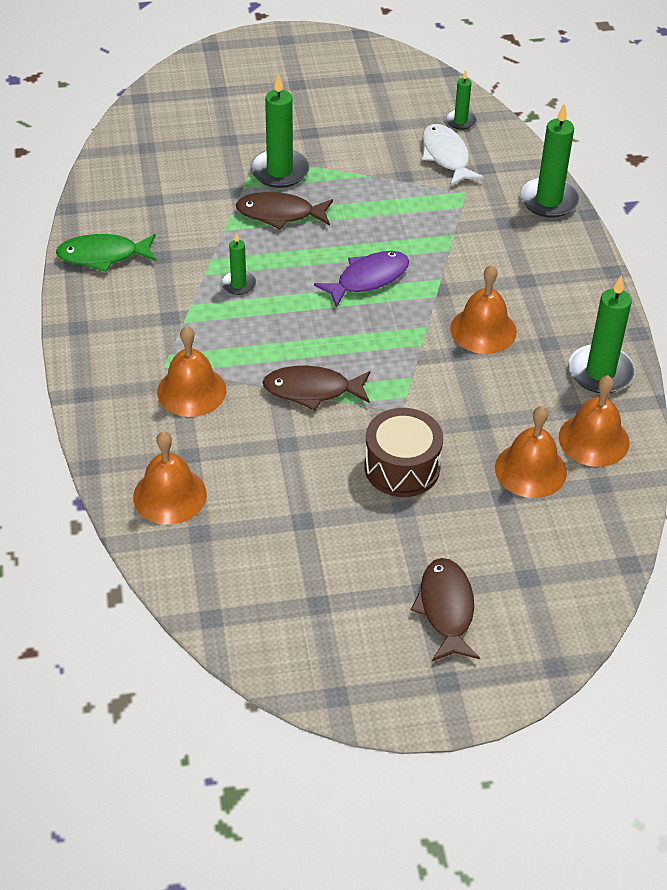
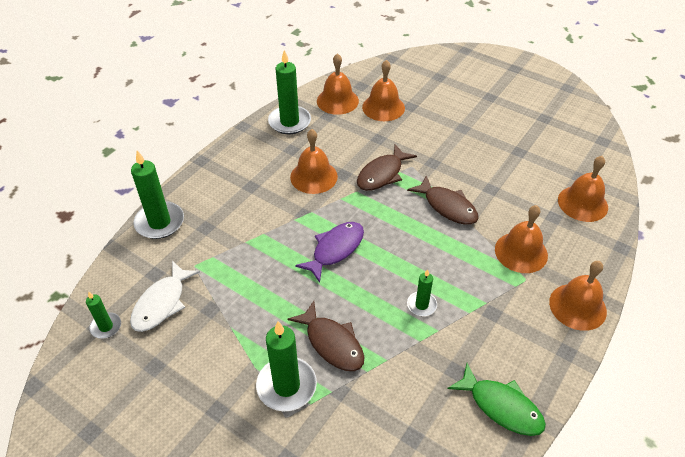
camera: 135 degrees left, 0 degrees up
purple fish [314,251,409,308] -> purple fish turned 120 degrees clockwise [295,222,364,283]
brown drum [364,408,443,497] -> none
brown fish [410,558,480,661] -> brown fish moved to [357,144,417,191]
none -> orange bell [549,261,607,331]

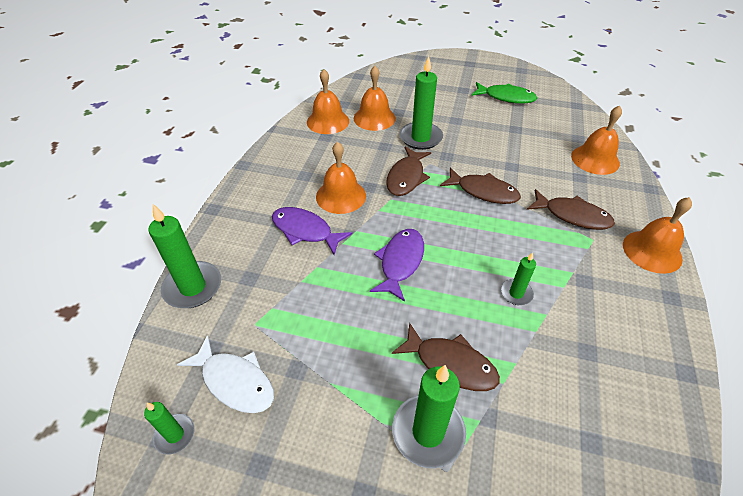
camera: 20 degrees left, 0 degrees up
white fish [130,261,200,332] -> white fish turned 60 degrees counterclockwise [177,335,274,413]
green candle [268,50,311,134] -> green candle moved to [399,56,443,150]
green fish [447,363,546,436] -> green fish moved to [472,82,537,104]
orange bell [495,205,548,273] -> brown fish [527,189,615,230]
none -> purple fish [272,207,352,255]

